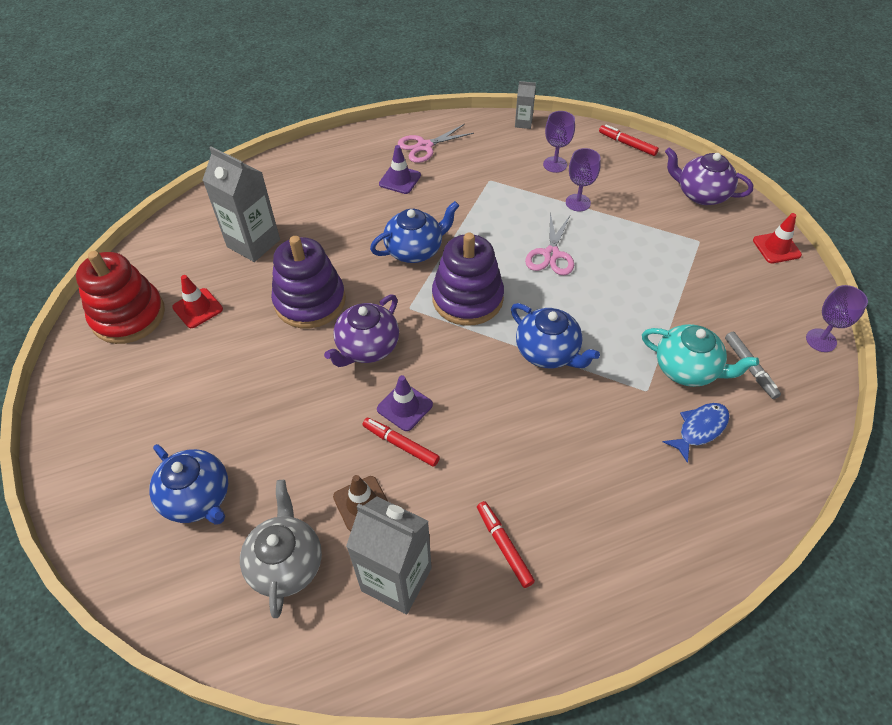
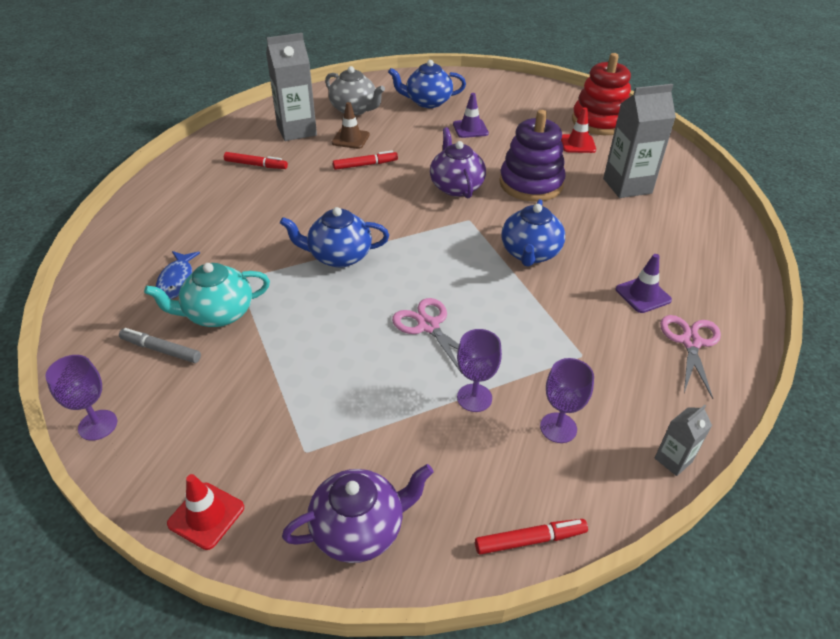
camera: 130 degrees right, 10 degrees down
purple traffic cone [377,375,433,431] -> purple traffic cone moved to [453,93,489,138]
purple stacking toy [432,232,504,326] -> none

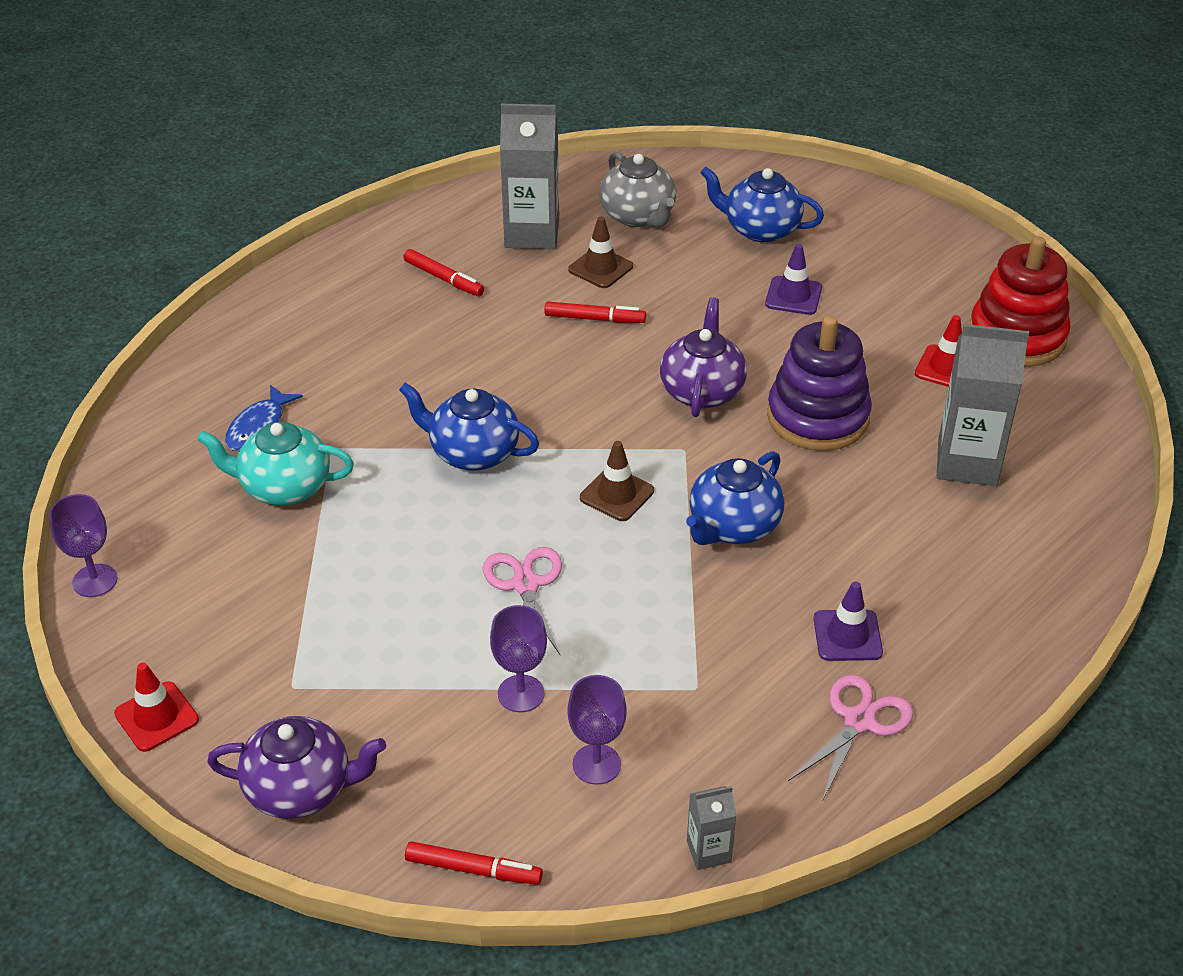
camera: 25 degrees right, 0 degrees up
grey marker [119,328,201,363] -> none
none -> brown traffic cone [580,441,654,521]

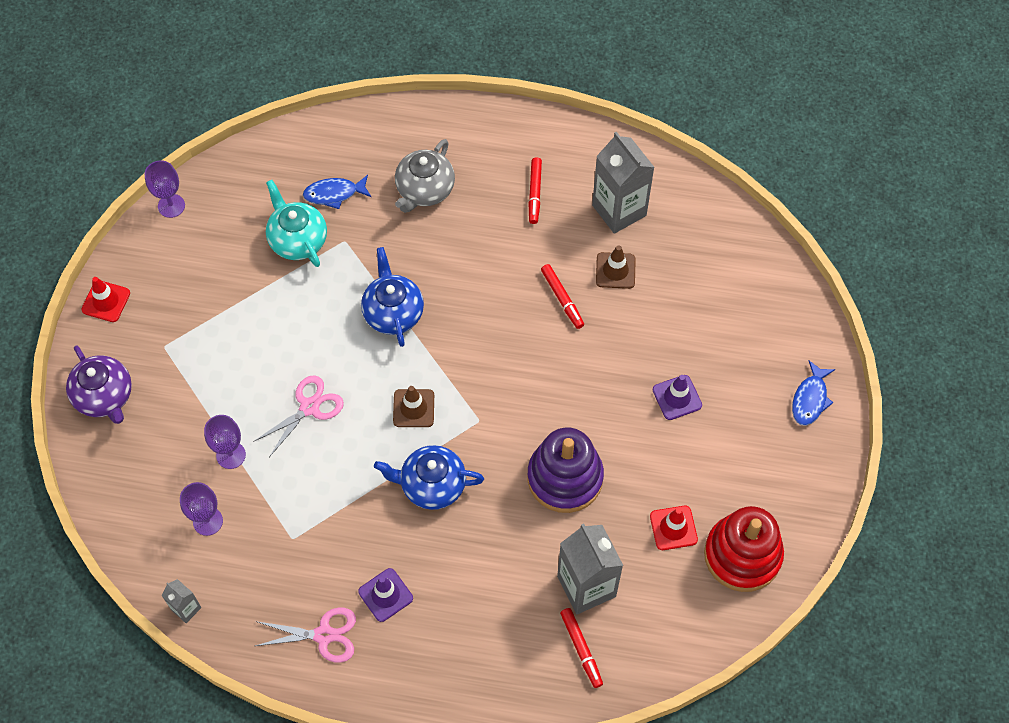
camera: 55 degrees right, 20 degrees up
red marker [405,841,543,885] -> red marker moved to [560,608,603,688]
grey teapot [599,152,676,227] -> grey teapot moved to [395,139,455,213]
purple teapot [660,297,747,417] -> none
blue teapot [700,167,824,242] -> none
none -> blue fish [792,360,835,426]

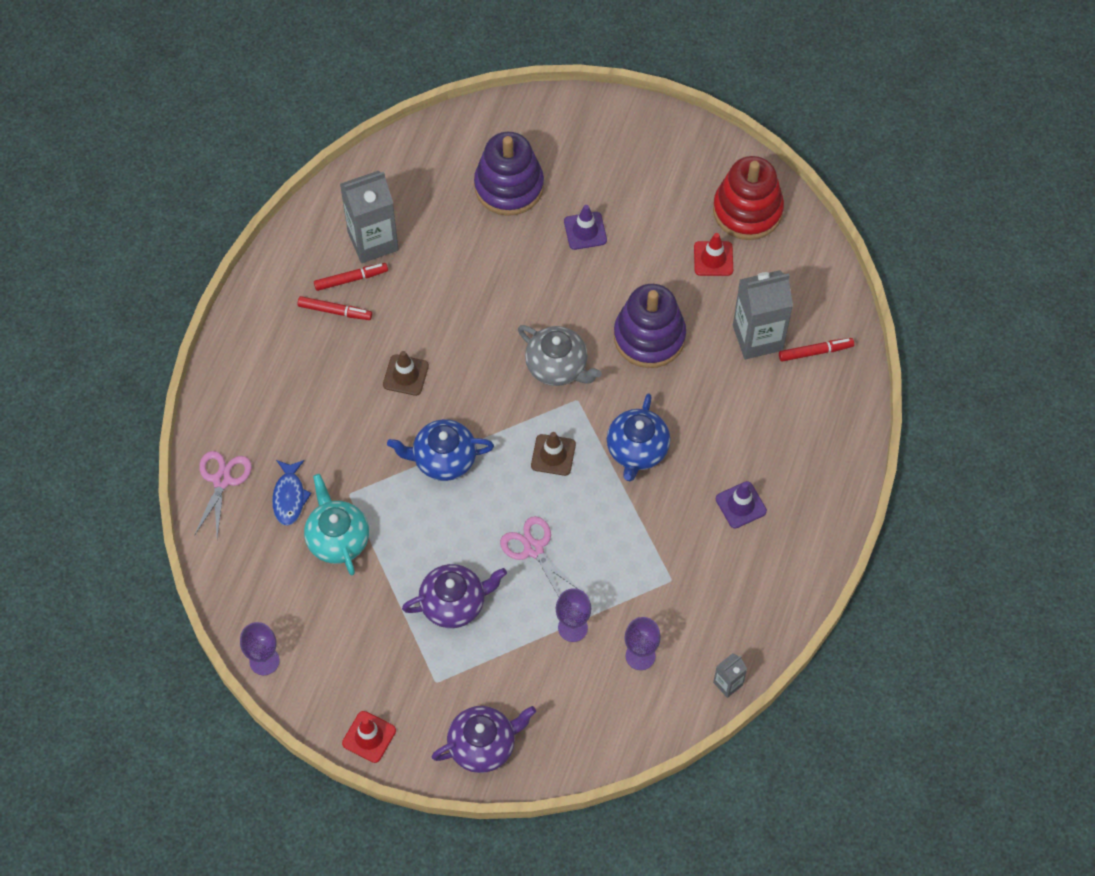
camera: 80 degrees left, 0 degrees up
pink scissors [255,608,356,663] -> pink scissors moved to [194,451,252,538]
turquoise teapot [266,180,327,267] -> turquoise teapot turned 90 degrees clockwise [304,474,369,575]
grey teapot [395,139,455,213] -> grey teapot moved to [518,325,602,386]
red marker [541,264,584,329] -> red marker moved to [314,263,388,291]
brown traffic cone [596,245,636,289] -> brown traffic cone moved to [383,351,429,396]
blue fish [792,360,835,426] -> none
none -> purple teapot [402,564,507,628]
none -> purple stacking toy [474,132,544,216]

